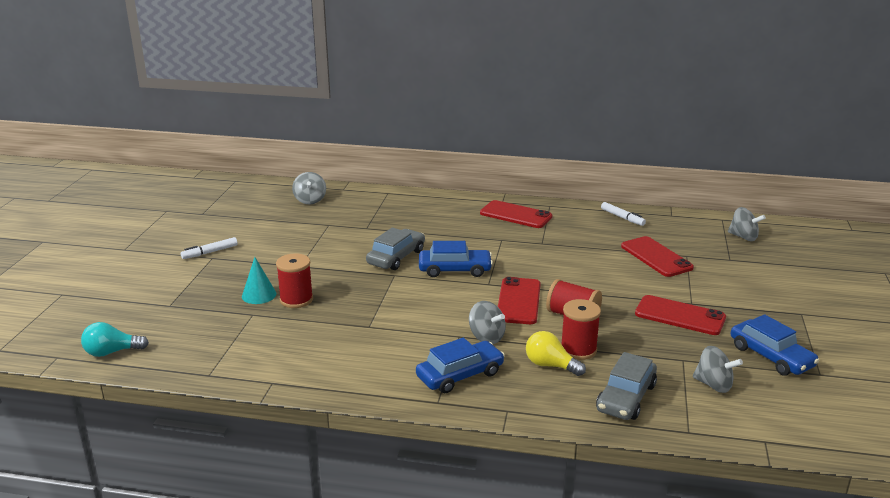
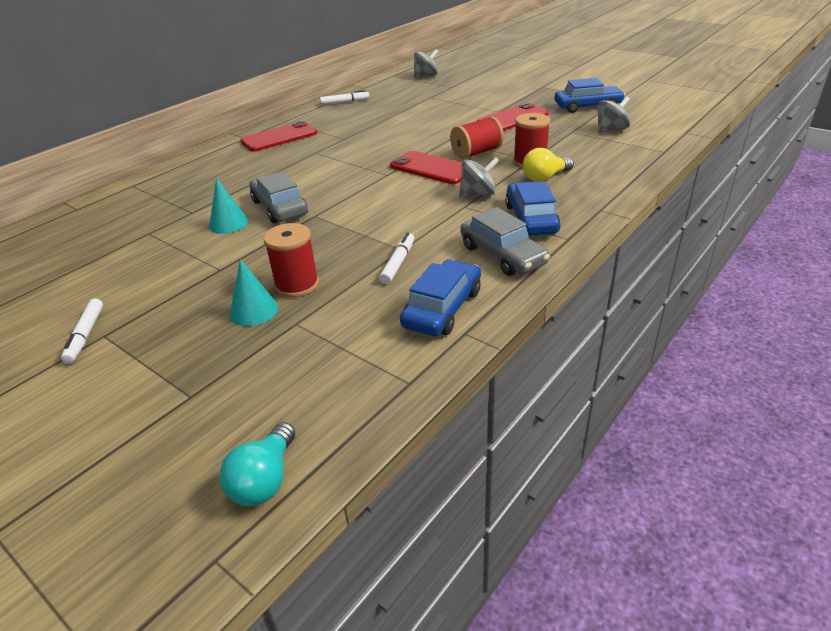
camera: 60 degrees left, 10 degrees up
grey spinning top [292,172,326,204] -> none
blue car [419,241,493,277] -> blue car moved to [400,259,481,336]
grey car [596,352,657,420] -> grey car moved to [461,207,550,276]
red phone [621,236,694,277] -> none
none -> turquoise cone [209,178,249,234]
none -> white marker [379,232,414,284]

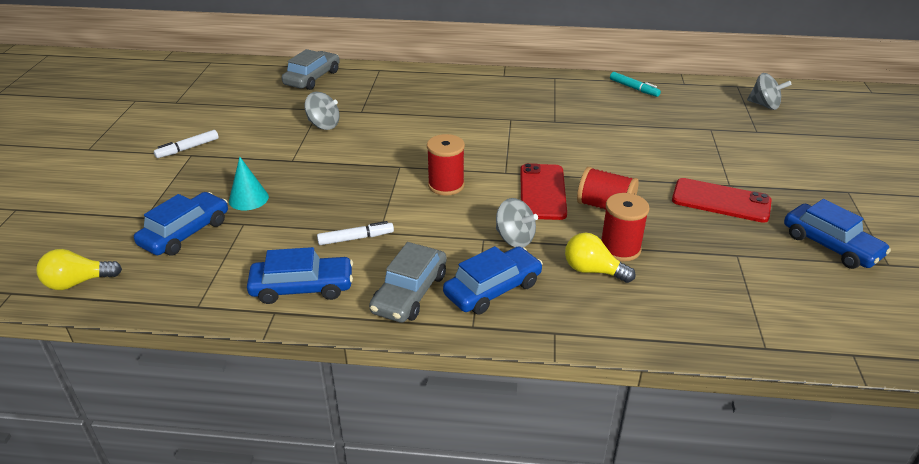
camera: 55 degrees right, 0 degrees up
turquoise cone [209,178,249,234] -> none
turquoise light bulb [219,422,295,506] -> yellow light bulb [36,249,122,290]
red phone [240,121,317,152] -> none
grey car [249,171,308,223] -> grey car moved to [282,49,340,90]
red spool [263,223,319,298] -> red spool moved to [427,134,465,195]
white marker [320,90,369,105] -> turquoise marker [610,72,661,97]
grey spinning top [597,96,630,133] -> grey spinning top moved to [305,92,340,130]
none -> blue car [134,192,228,256]

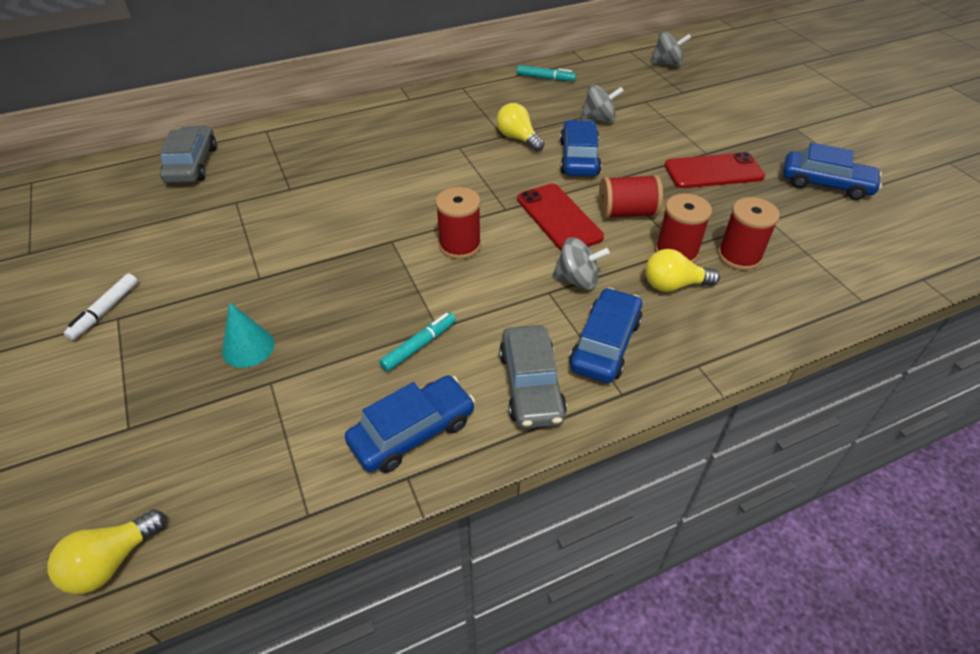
camera: 30 degrees left, 10 degrees up
blue car [134,192,228,256] -> blue car moved to [560,120,601,176]
grey spinning top [305,92,340,130] -> grey spinning top moved to [580,84,624,123]
white marker [317,221,394,245] -> turquoise marker [379,312,456,372]
none -> yellow light bulb [496,103,544,152]
none -> red spool [718,197,780,270]

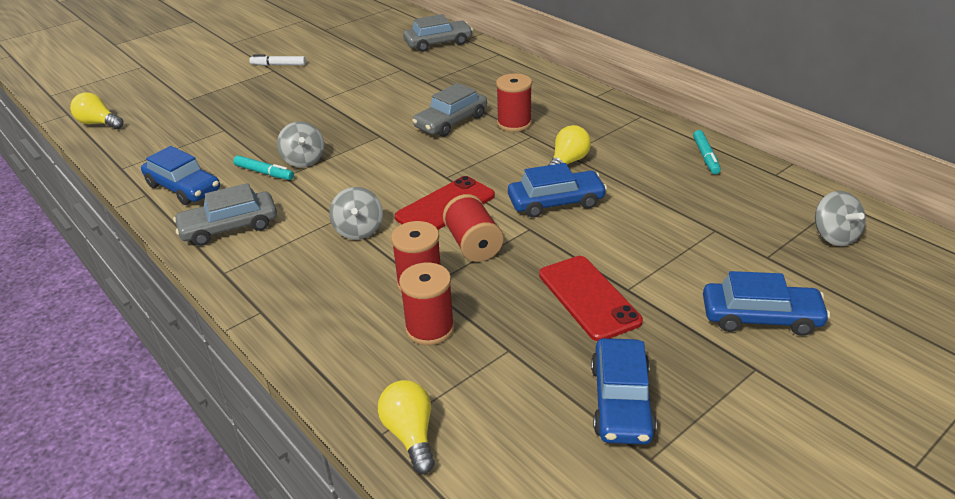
camera: 75 degrees right, 10 degrees down
turquoise cone [222,302,275,368] -> none
red spool [436,187,481,259] -> red spool moved to [496,73,532,132]
blue car [569,288,642,383] -> blue car moved to [703,271,830,336]
grey spinning top [580,84,624,123] -> grey spinning top moved to [277,121,324,168]
yellow light bulb [645,249,720,292] -> yellow light bulb moved to [378,380,435,474]
none -> grey car [412,83,487,137]

